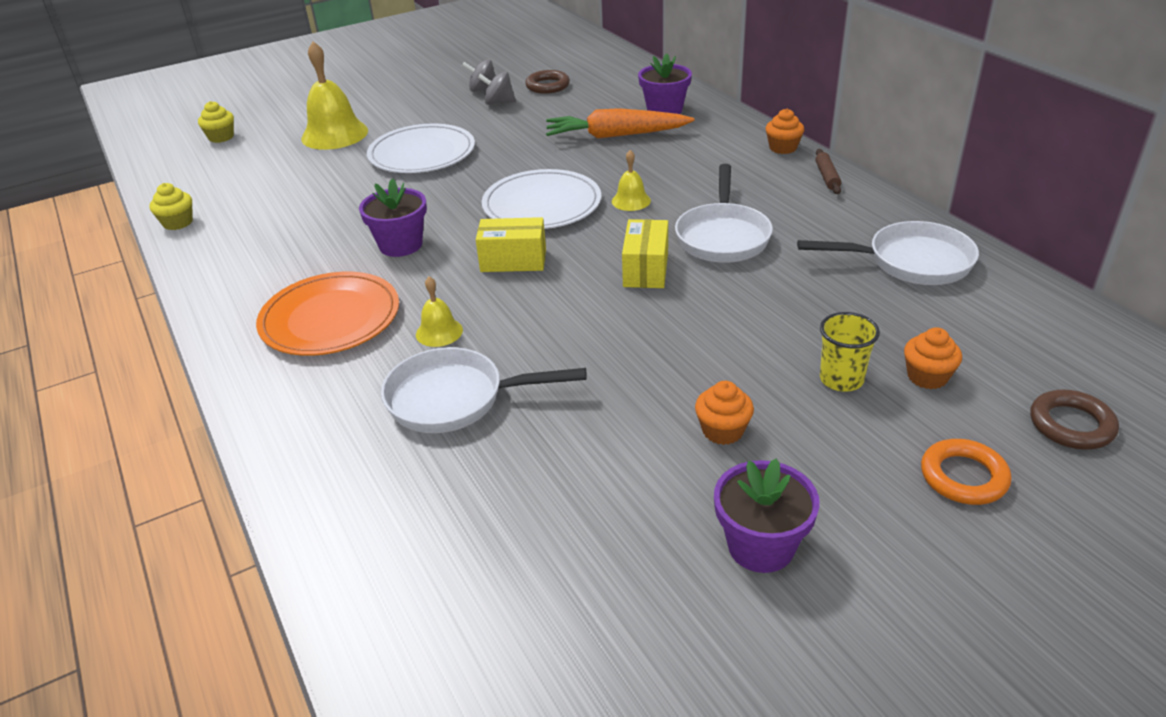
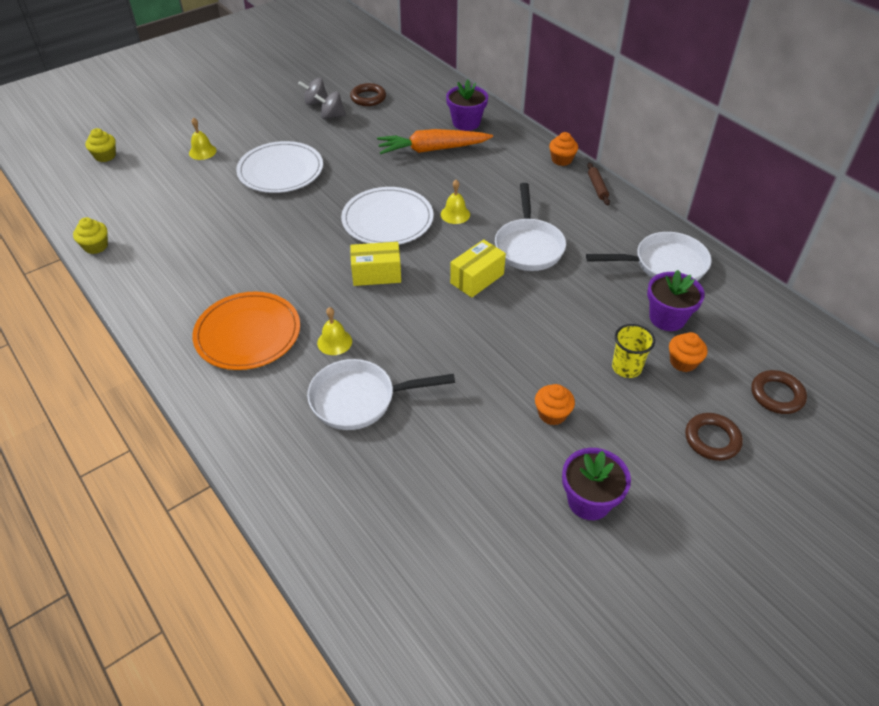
camera: 10 degrees left, 10 degrees up
yellow bell [301,41,368,150] -> yellow bell [189,118,217,160], size x0.51
purple flower pot [359,178,427,257] -> purple flower pot moved to [647,270,705,331]
yellow box [622,219,668,288] -> yellow box turned 45 degrees clockwise [450,239,506,298]
orange ring [921,439,1012,505] -> brown ring [685,413,743,461]

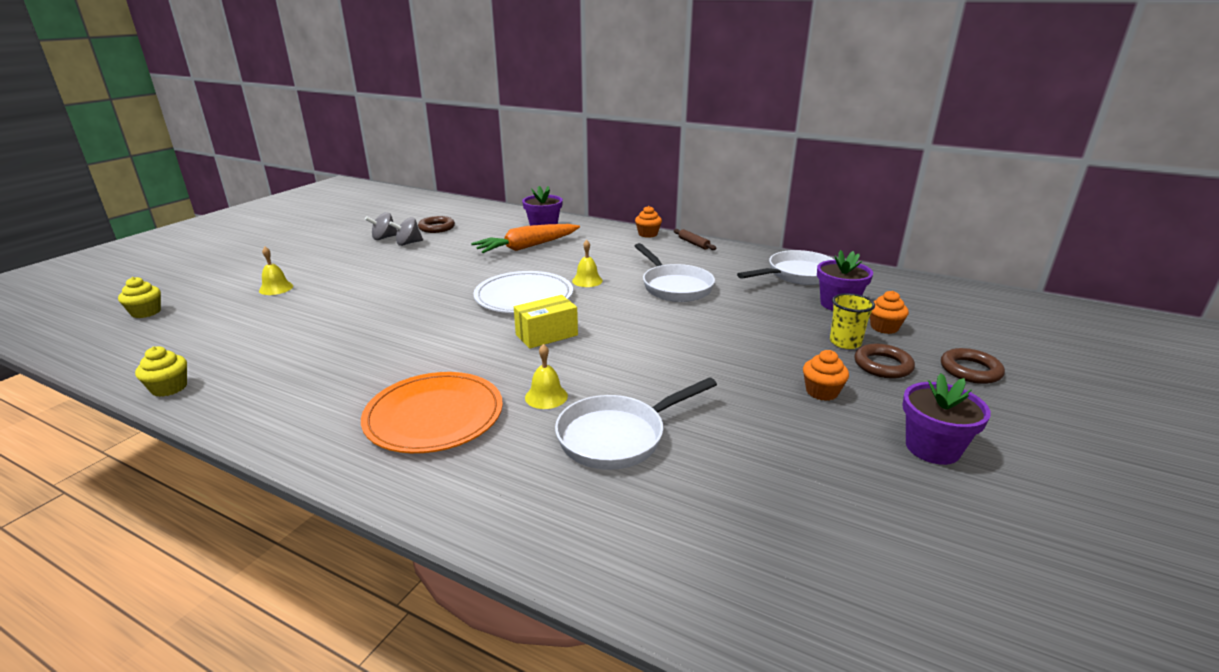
camera: 25 degrees left, 20 degrees down
white plate [236,141,323,193] -> none
yellow box [450,239,506,298] -> none
brown ring [751,370,807,414] -> brown ring moved to [854,344,915,378]

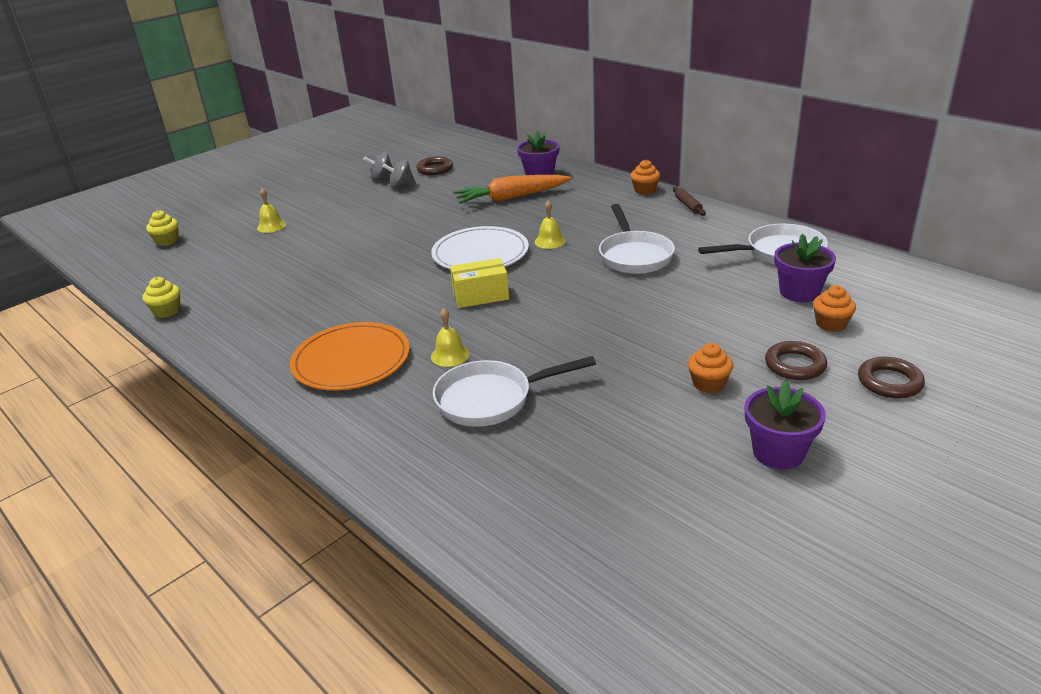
camera: 20 degrees right, 5 degrees up
yellow cup [830,293,875,349] -> none

